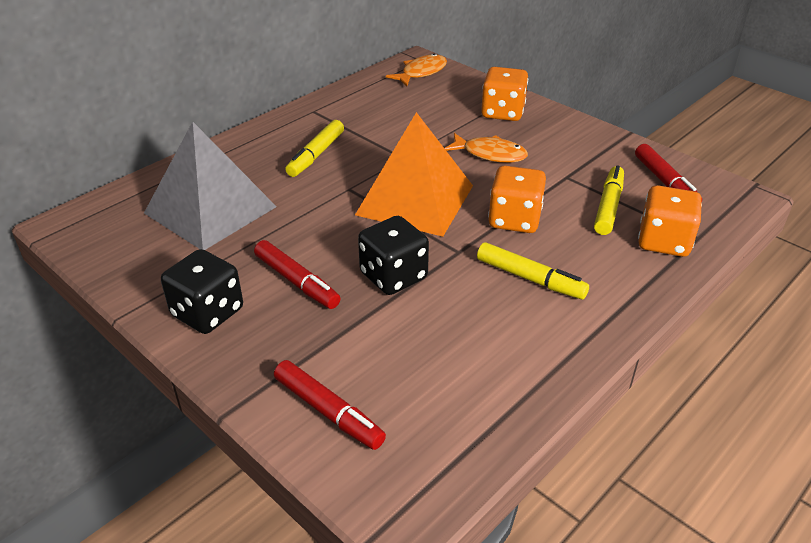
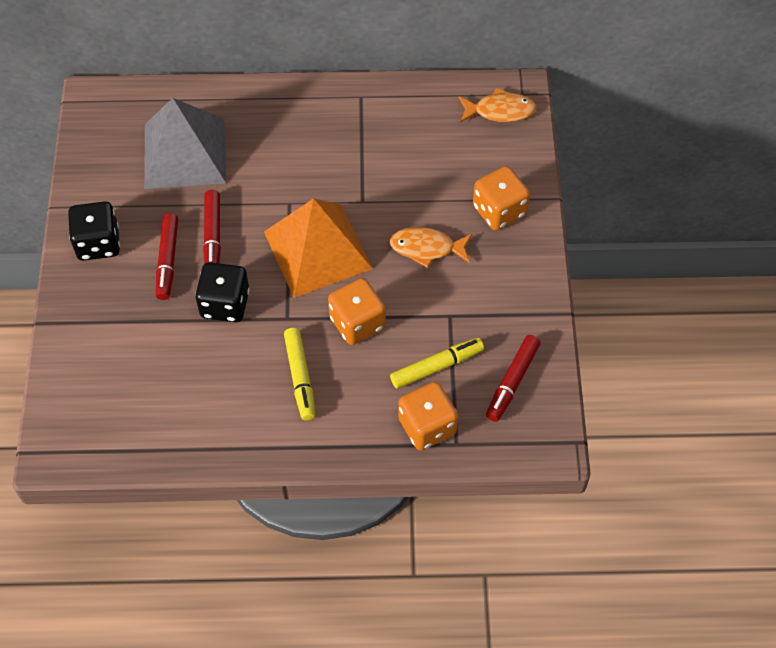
camera: 45 degrees right, 20 degrees up
red marker [274,360,386,450] -> red marker moved to [203,190,221,264]
yellow marker [285,120,344,177] -> none
orange fish [444,133,528,163] -> orange fish turned 120 degrees clockwise [390,227,472,268]

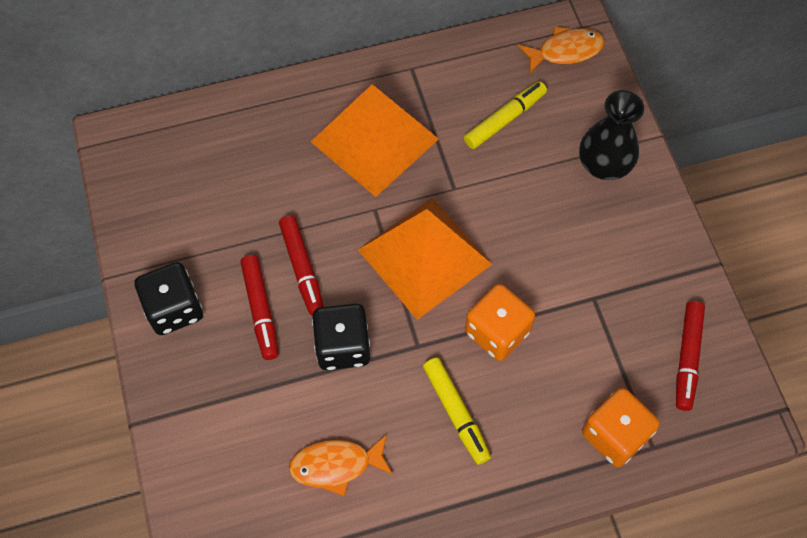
camera: 15 degrees left, 5 degrees up
grey pyramid [144,98,226,189] -> none
orange fish [390,227,472,268] -> orange fish moved to [289,434,393,496]
yellow marker [390,338,484,389] -> yellow marker moved to [464,81,547,149]
orange dice [473,166,530,230] -> black vase [579,90,644,180]
none -> orange pyramid [311,84,439,197]

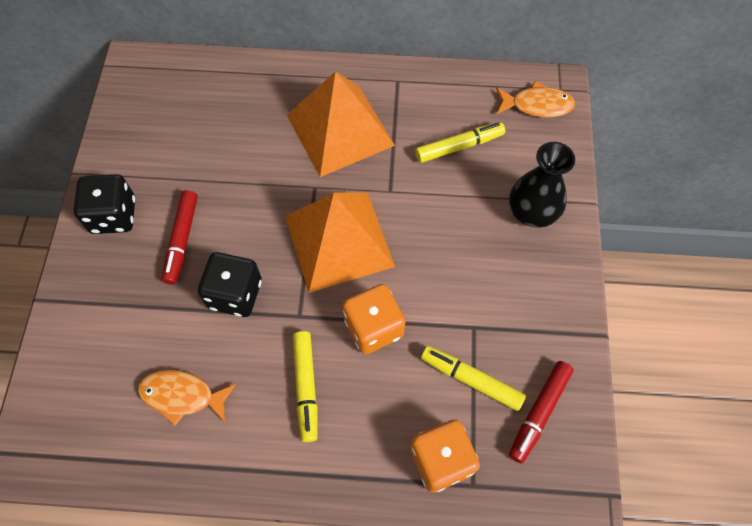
camera: 20 degrees right, 0 degrees up
red marker [279,215,324,316] -> none
none -> yellow marker [421,346,526,411]

